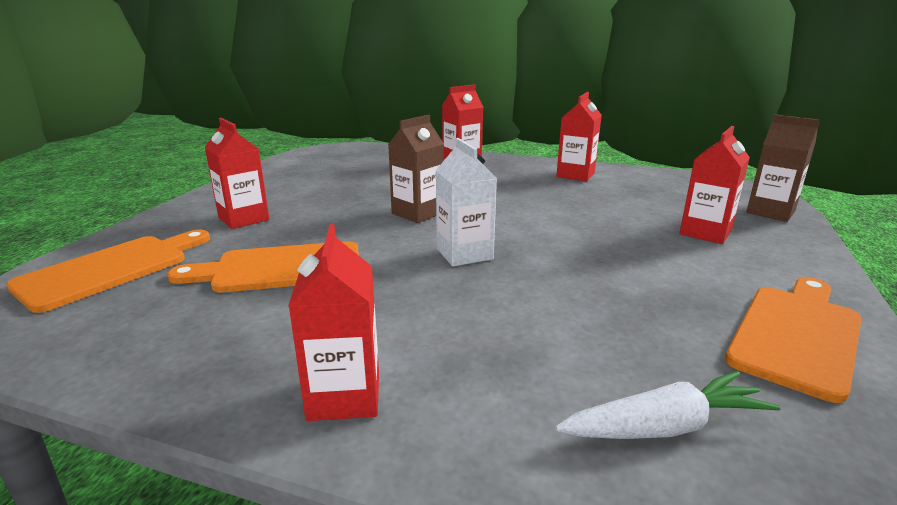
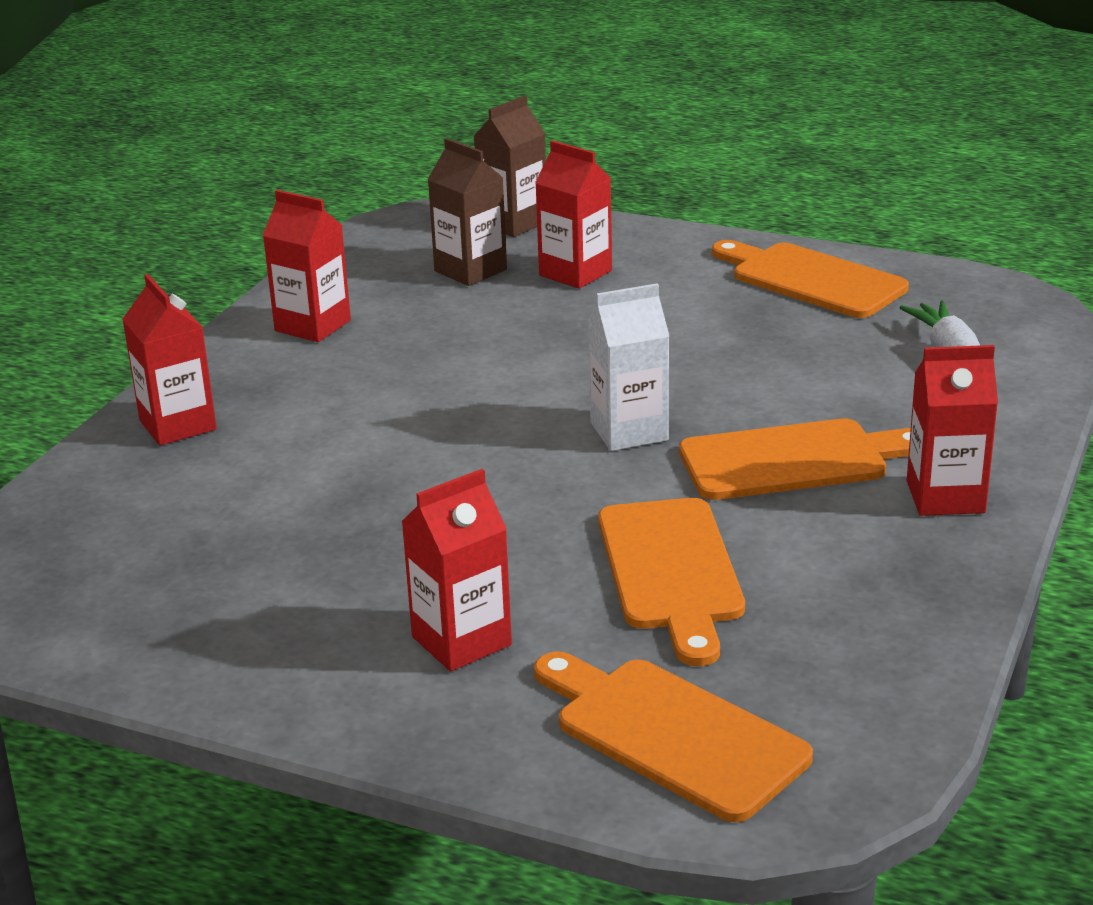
camera: 85 degrees left, 5 degrees up
brown carton [388,115,444,223] -> brown carton moved to [427,138,507,286]
none -> orange cutting board [679,418,911,500]

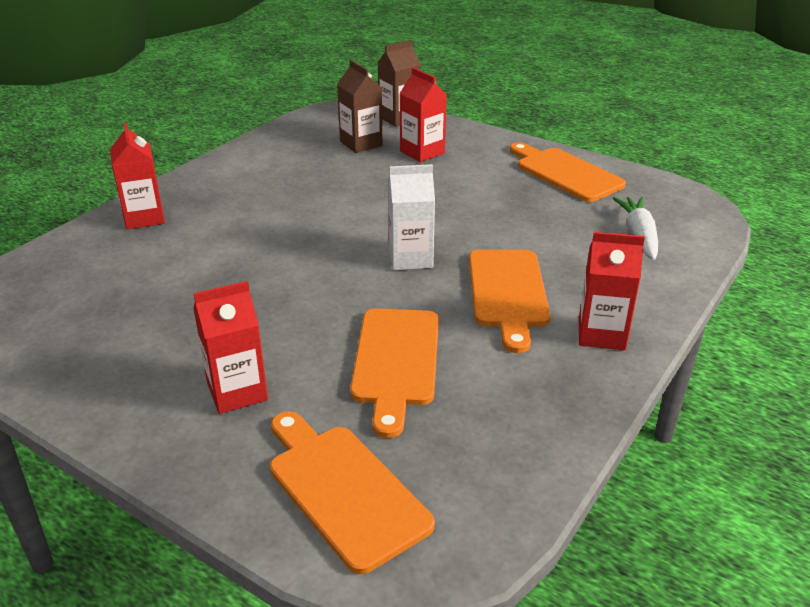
camera: 10 degrees right, 5 degrees up
red carton [263,190,351,342] -> none
orange cutting board [679,418,911,500] -> orange cutting board turned 90 degrees clockwise [469,250,550,353]

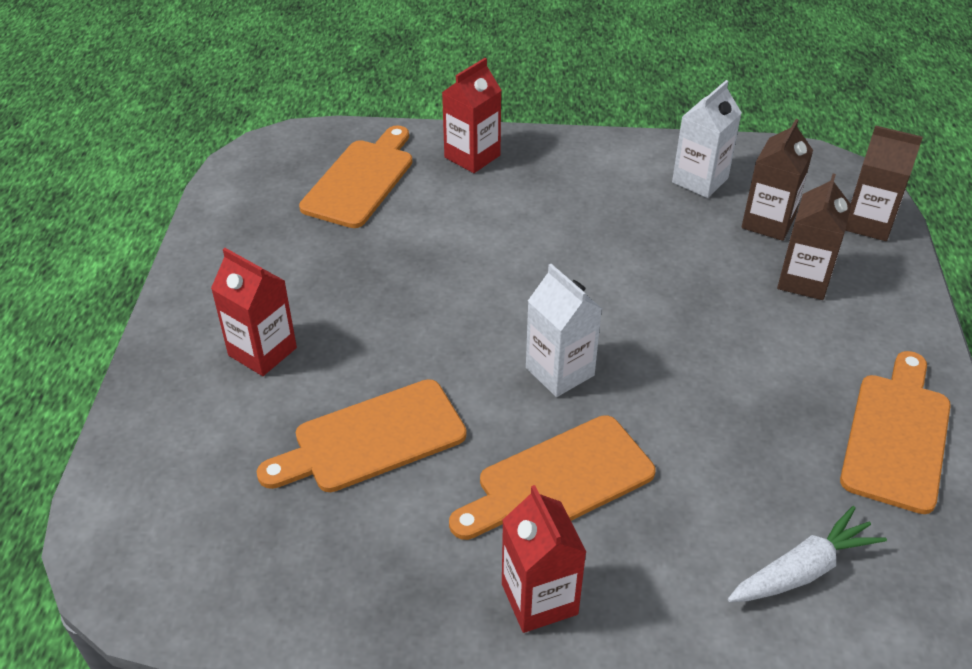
camera: 60 degrees right, 10 degrees up
orange cutting board [270,411,435,574] -> orange cutting board moved to [299,125,412,228]
red carton [400,68,447,162] -> brown carton [777,174,851,300]
none -> white carton [672,80,742,198]

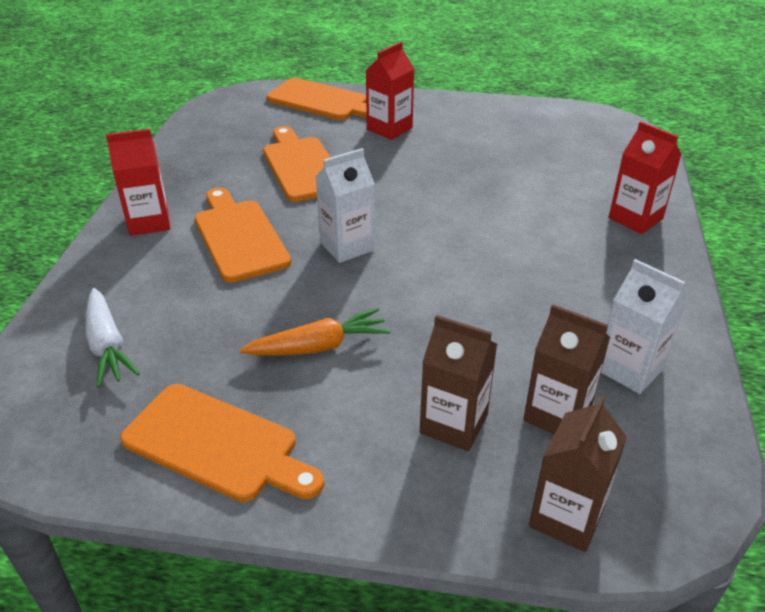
camera: 95 degrees right, 5 degrees down
orange cutting board [299,125,412,228] -> orange cutting board moved to [267,78,367,120]
none -> orange carrot [239,308,390,356]

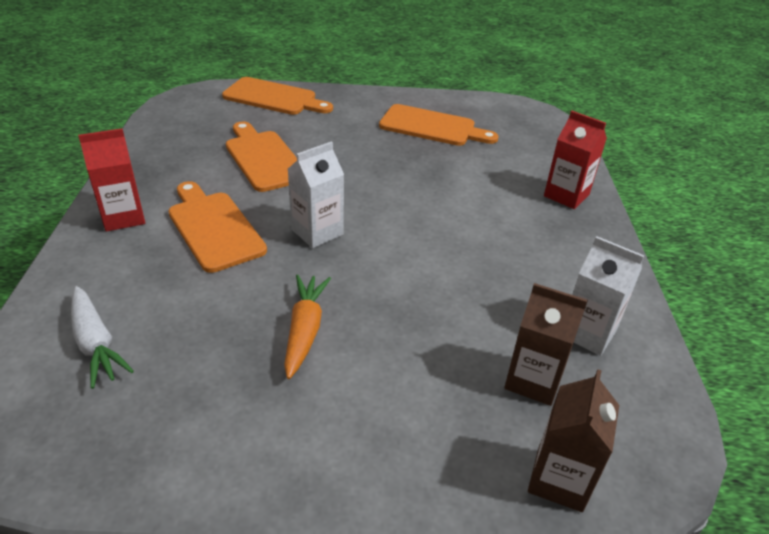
camera: 10 degrees left, 0 degrees up
orange cutting board [120,384,324,502] -> orange cutting board moved to [379,104,499,146]
orange carrot [239,308,390,356] -> orange carrot turned 60 degrees counterclockwise [284,275,331,379]
red carton [365,42,414,140] -> none
brown carton [420,315,497,451] -> none

